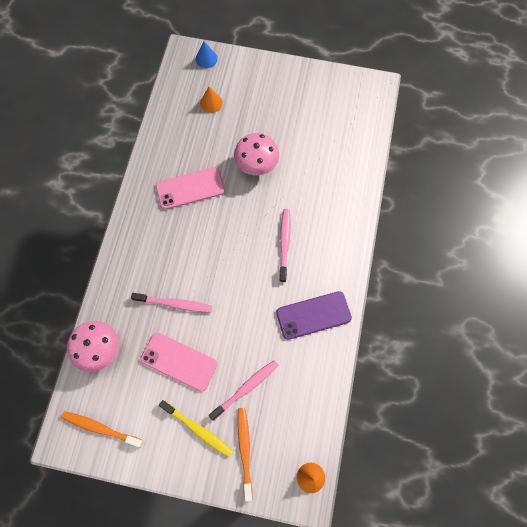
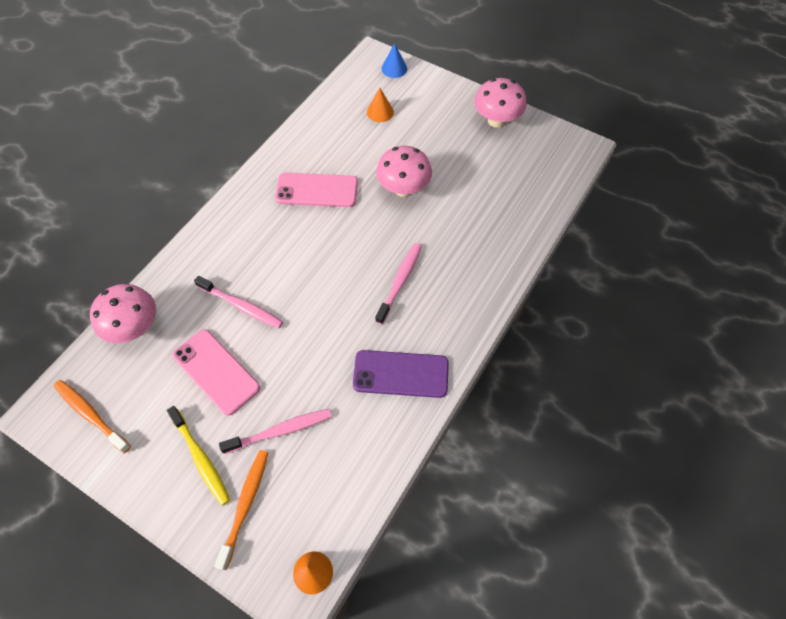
camera: 20 degrees right, 10 degrees down
none -> pink mushroom [474,78,527,128]

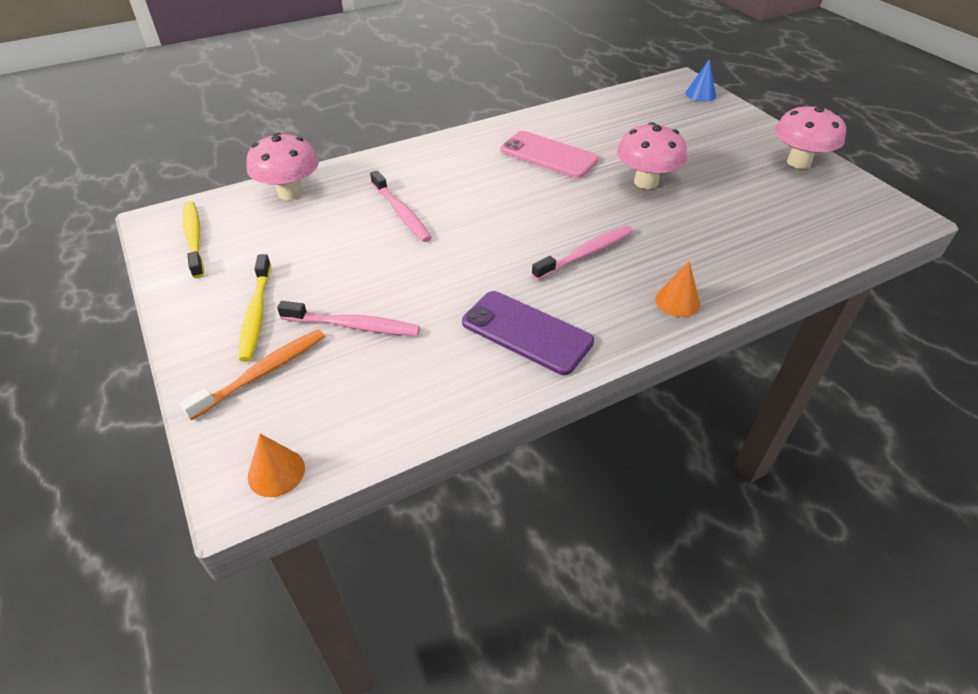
camera: 30 degrees right, 15 degrees down
orange toothbrush [54,380,131,453] -> yellow toothbrush [183,201,204,278]
pink phone [173,329,260,416] -> none
orange cone [367,88,394,122] -> orange cone moved to [655,261,700,317]

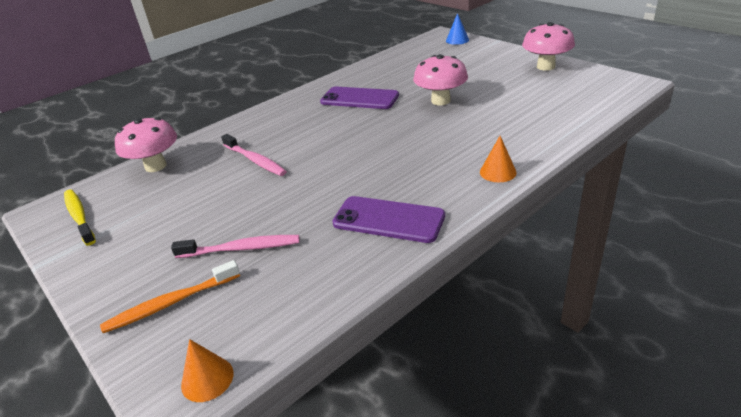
camera: 10 degrees left, 10 degrees down
orange toothbrush [179,329,325,420] -> orange toothbrush turned 150 degrees counterclockwise [100,260,240,333]
yellow toothbrush [239,254,271,362] -> none
pink phone [501,131,599,178] -> purple phone [320,87,399,109]
pink toothbrush [532,225,633,280] -> none

